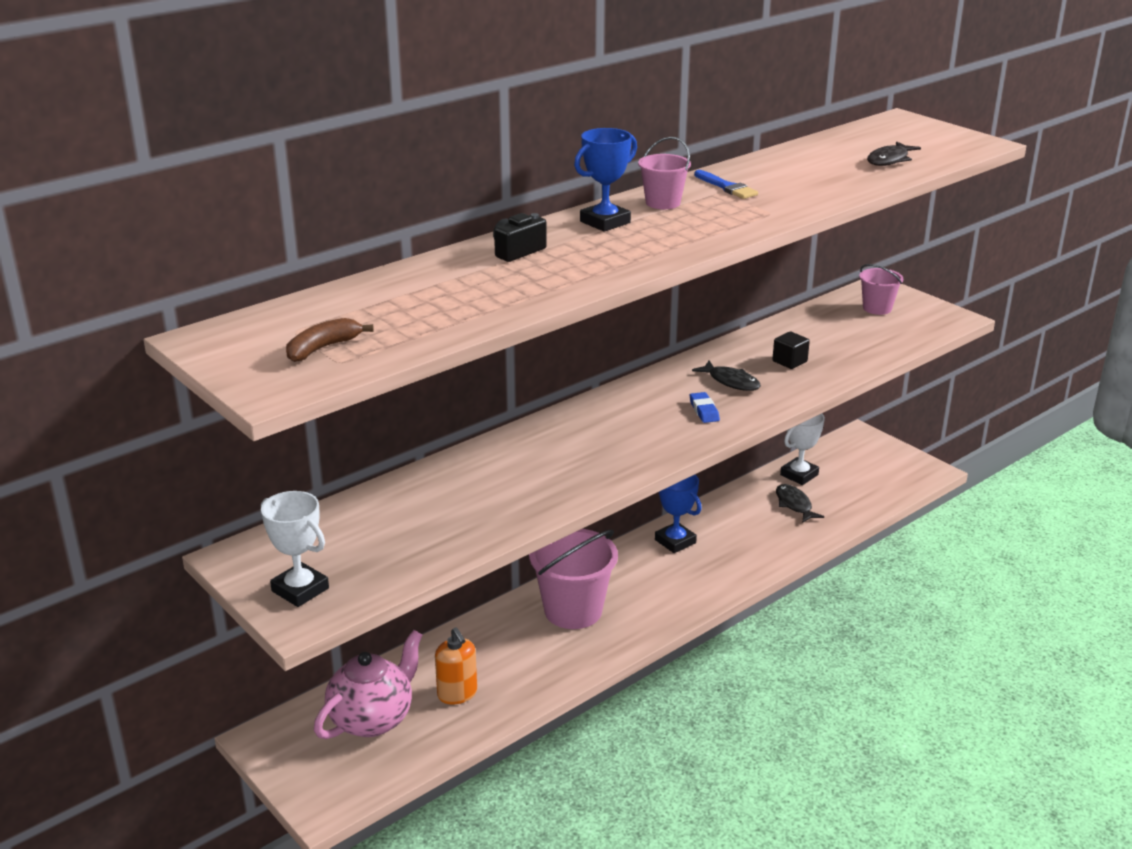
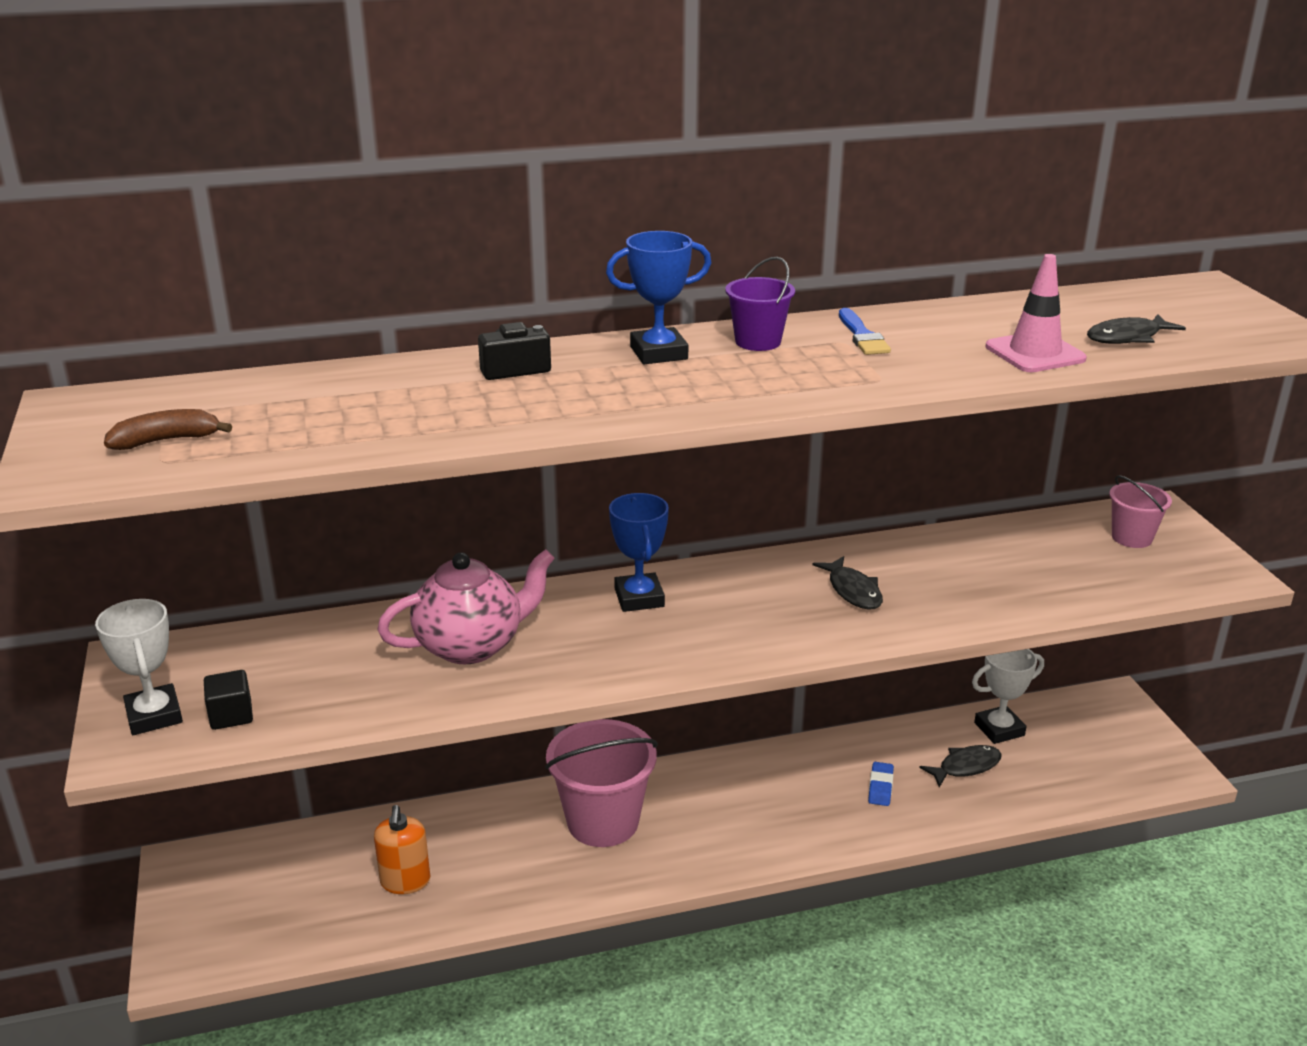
camera: 25 degrees right, 0 degrees up
pink teapot [314,630,423,739] -> pink teapot moved to [377,549,555,664]
pink bucket [638,137,691,209] -> purple bucket [725,257,795,351]
blue trophy [655,475,702,553] -> blue trophy moved to [609,493,669,612]
blue eraser [690,392,720,423] -> blue eraser moved to [868,762,894,806]
black cube [772,331,810,369] -> black cube moved to [204,670,253,730]
black fish [776,484,824,523] -> black fish turned 60 degrees clockwise [919,745,1002,787]
none -> pink traffic cone [986,254,1087,372]

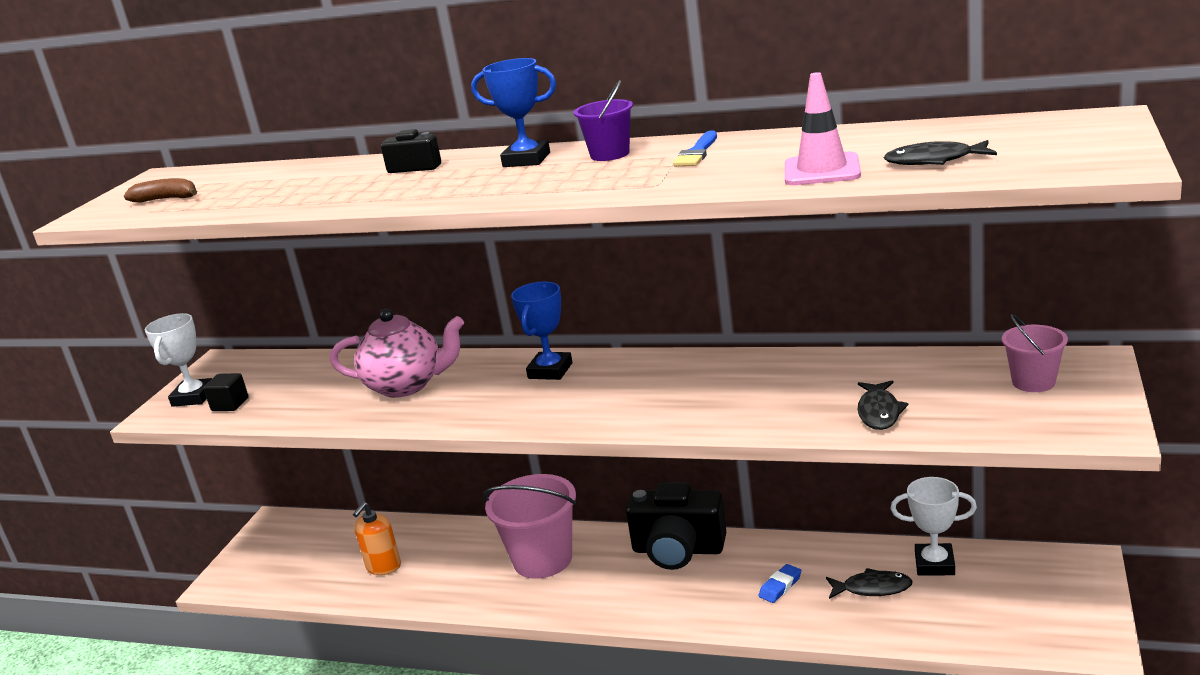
camera: 35 degrees right, 5 degrees down
black fish [813,556,883,610] -> black fish moved to [858,380,908,430]
none -> black camera [626,483,727,570]

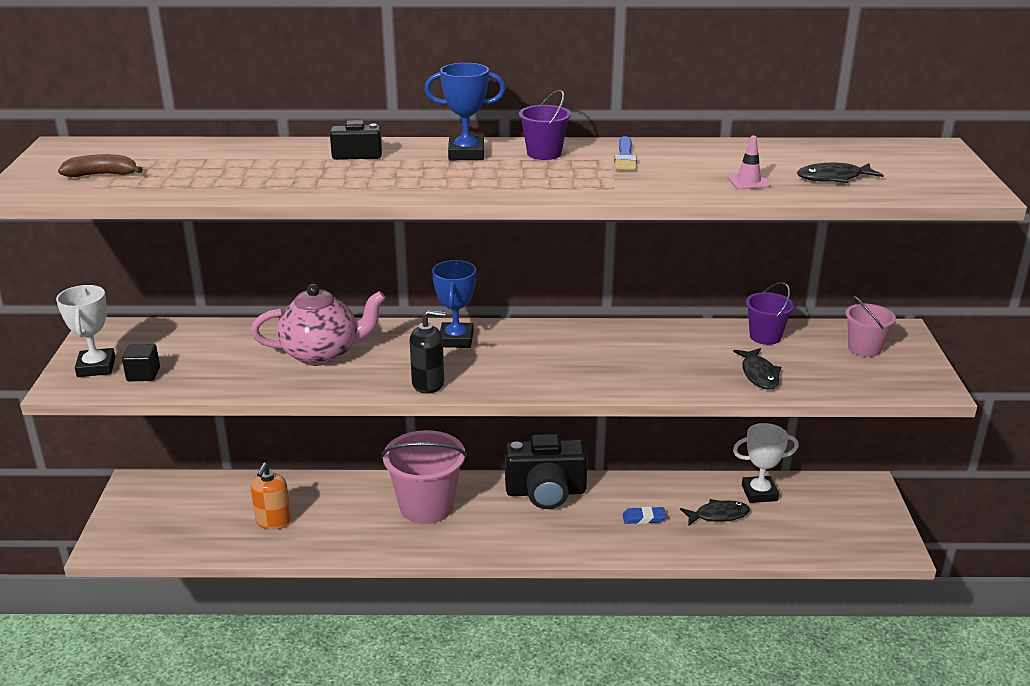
camera: 20 degrees left, 5 degrees up
blue eraser [759,564,801,603] -> blue eraser turned 60 degrees clockwise [622,507,666,524]
pink traffic cone [785,72,861,185] -> pink traffic cone [727,135,770,189], size x0.60
none -> black soap dispenser [410,310,445,394]
none -> purple bucket [746,282,794,345]

